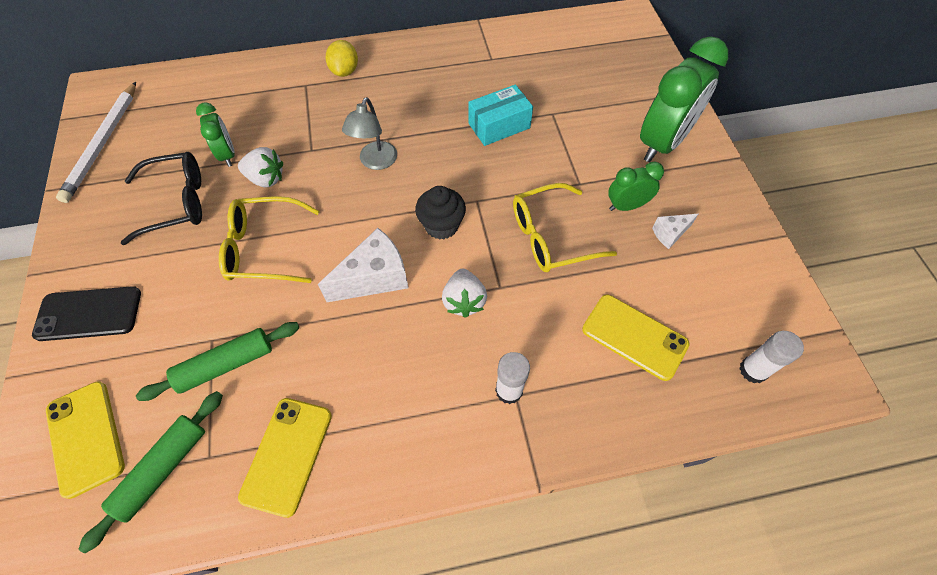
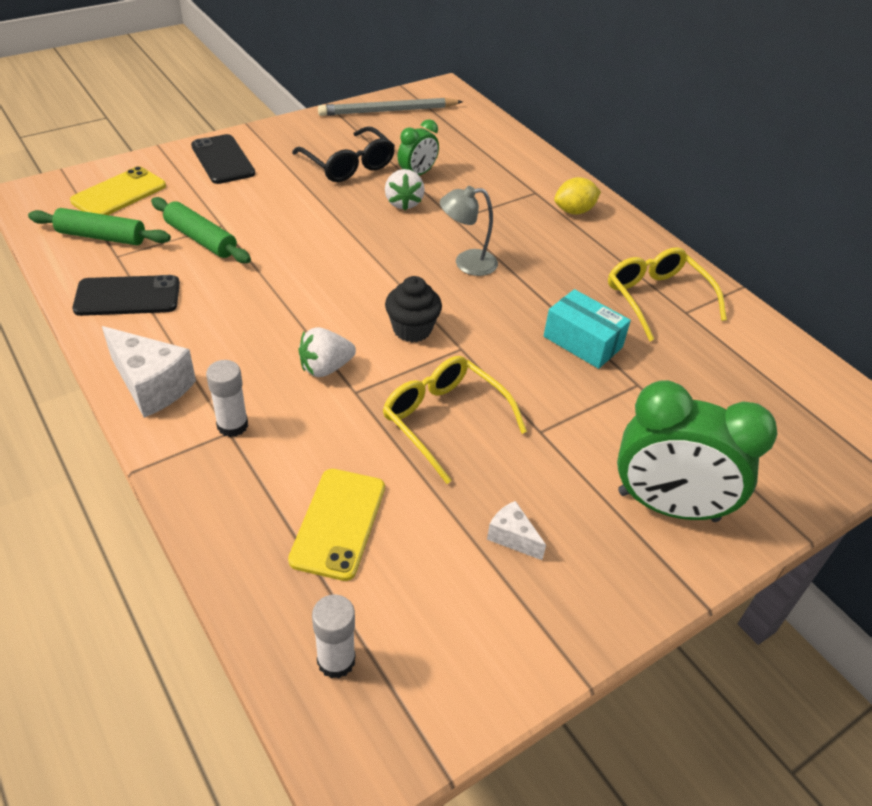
camera: 65 degrees right, 15 degrees down
white pencil [56,82,136,203] -> grey pencil [318,98,463,116]
yellow glasses [219,196,320,283] -> yellow glasses moved to [608,247,727,341]
yellow phone [238,398,332,518] -> black phone [73,275,180,316]
white cheese [318,228,408,302] -> white cheese moved to [102,326,196,418]
green clock [608,162,664,211] -> none

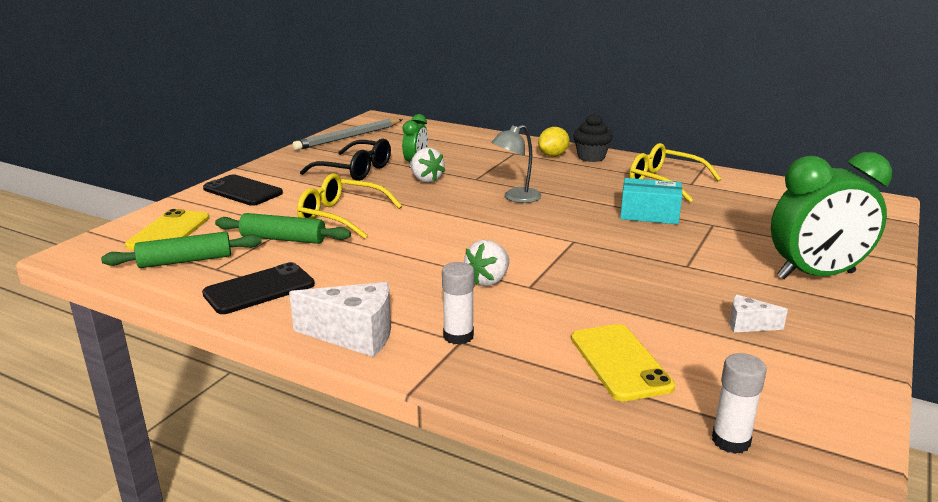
camera: 25 degrees left, 20 degrees down
yellow glasses [383,356,527,484] -> yellow glasses moved to [297,173,402,239]
black cupcake [385,276,442,342] -> black cupcake moved to [573,113,613,162]

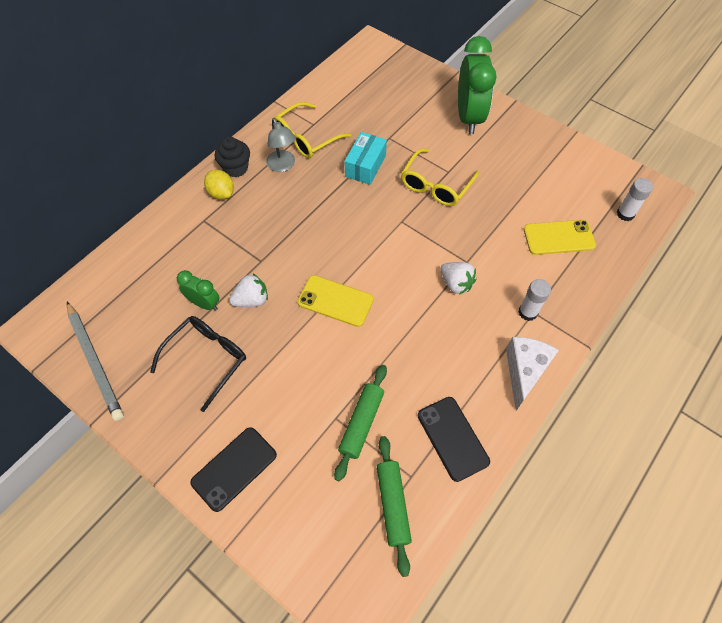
camera: 80 degrees left, 35 degrees up
yellow phone [125,209,209,250] -> yellow phone moved to [297,275,374,327]
yellow glasses [297,173,402,239] -> yellow glasses moved to [401,149,479,206]
grey lamp [491,125,541,203] -> grey lamp moved to [266,118,296,172]
white cheese [730,294,788,332] -> none

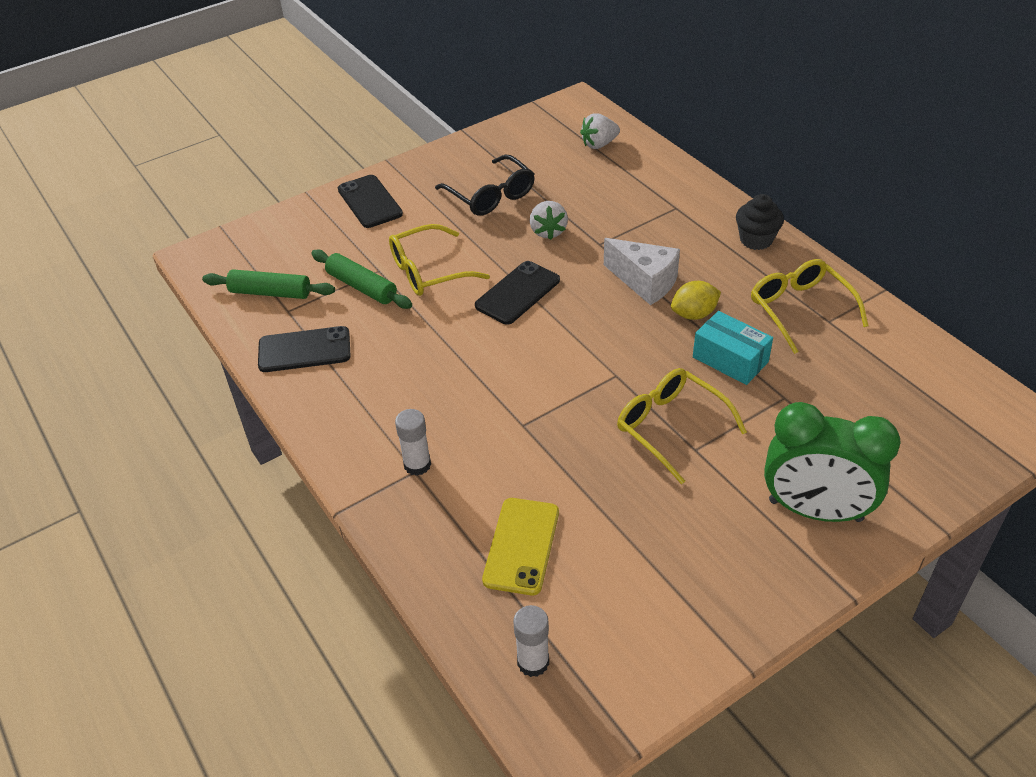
camera: 110 degrees right, 15 degrees down
grey pencil [67,302,124,421] -> none
green clock [177,270,220,311] -> none
yellow lemon [204,170,234,200] -> yellow lemon moved to [671,281,721,320]
grey lamp [266,118,296,172] -> none
yellow phone [297,275,374,327] -> black phone [475,261,560,325]
white strawberry [440,262,476,295] -> white strawberry moved to [580,113,620,149]
white cheese [506,337,559,411] -> white cheese moved to [604,238,680,305]
none -> yellow glasses [389,224,490,296]

